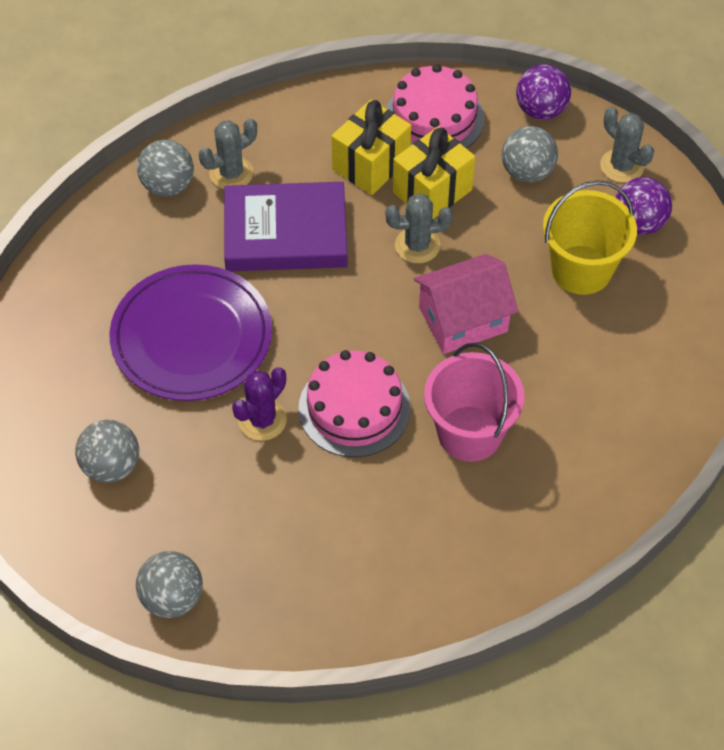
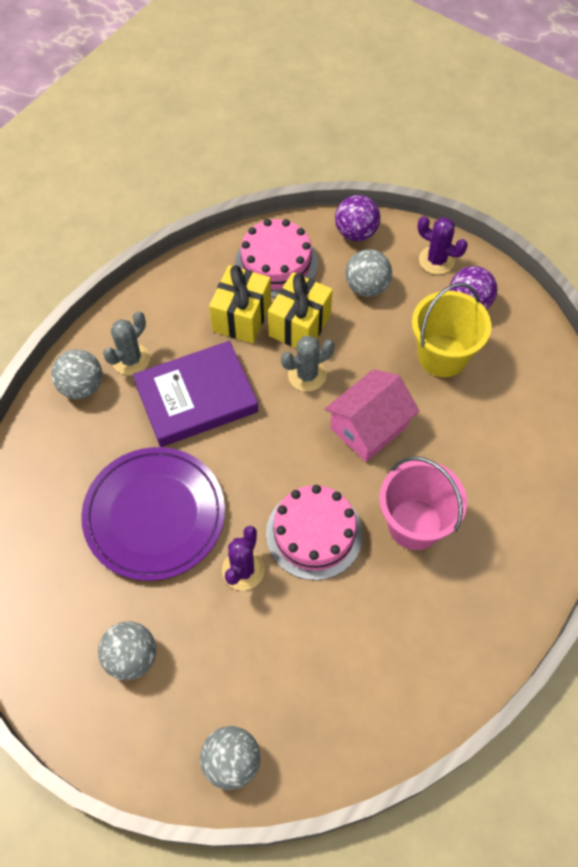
camera: 20 degrees left, 5 degrees up
grey cactus [600,107,654,183] -> purple cactus [418,216,468,275]

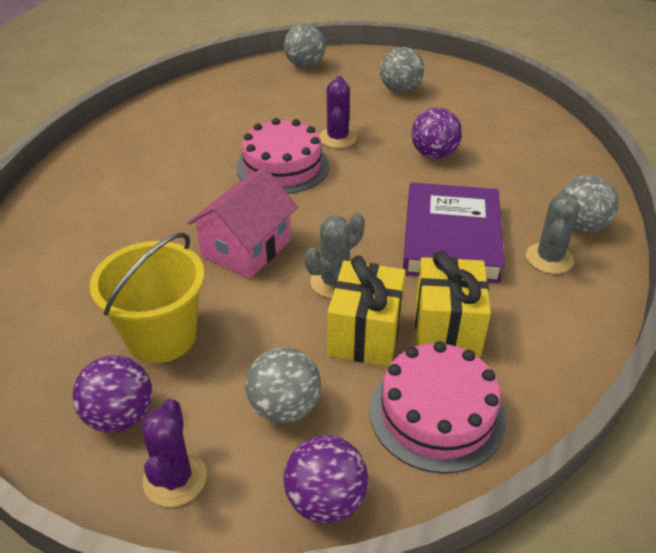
camera: 165 degrees right, 20 degrees down
purple plate [81,447,225,581] -> purple ball [411,107,462,159]
purple book [133,341,258,447] -> purple book turned 45 degrees counterclockwise [403,183,505,284]
pink bucket [379,456,467,550] -> none
purple cactus [418,216,468,275] -> purple cactus turned 75 degrees clockwise [141,399,207,507]

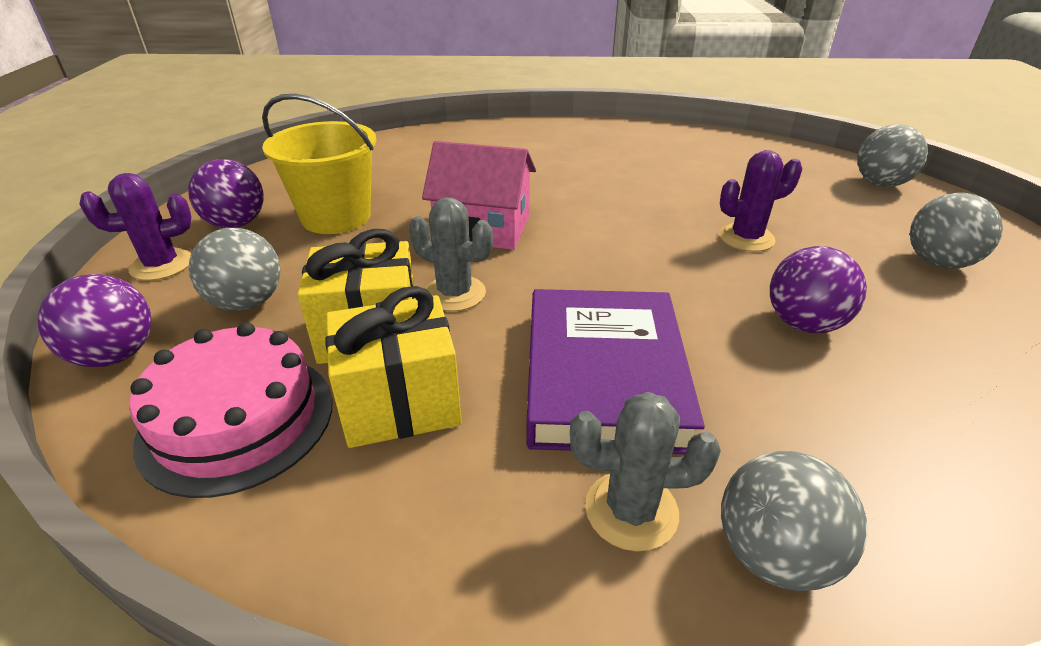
camera: 70 degrees right, 5 degrees down
pink cake [236,118,329,194] -> none
purple book [403,183,505,284] -> purple book turned 75 degrees counterclockwise [526,289,705,455]

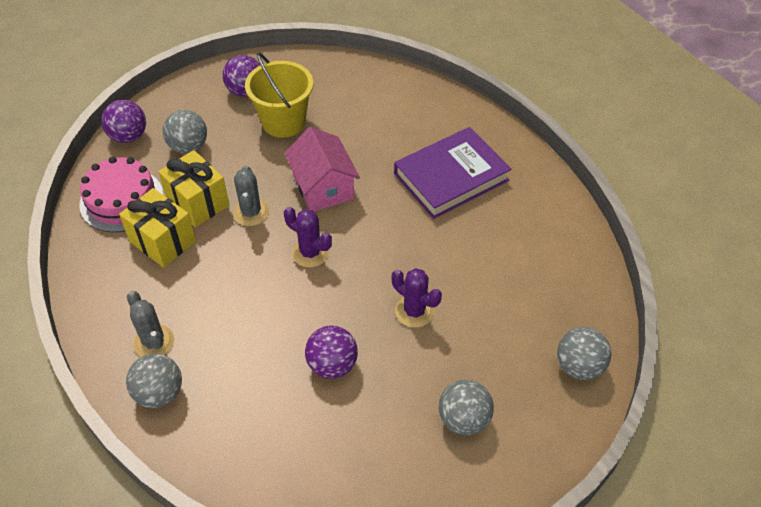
camera: 55 degrees right, 15 degrees up
purple cactus [79,173,192,281] -> purple cactus moved to [284,207,332,268]
purple book [526,289,705,455] -> purple book moved to [394,127,511,219]

